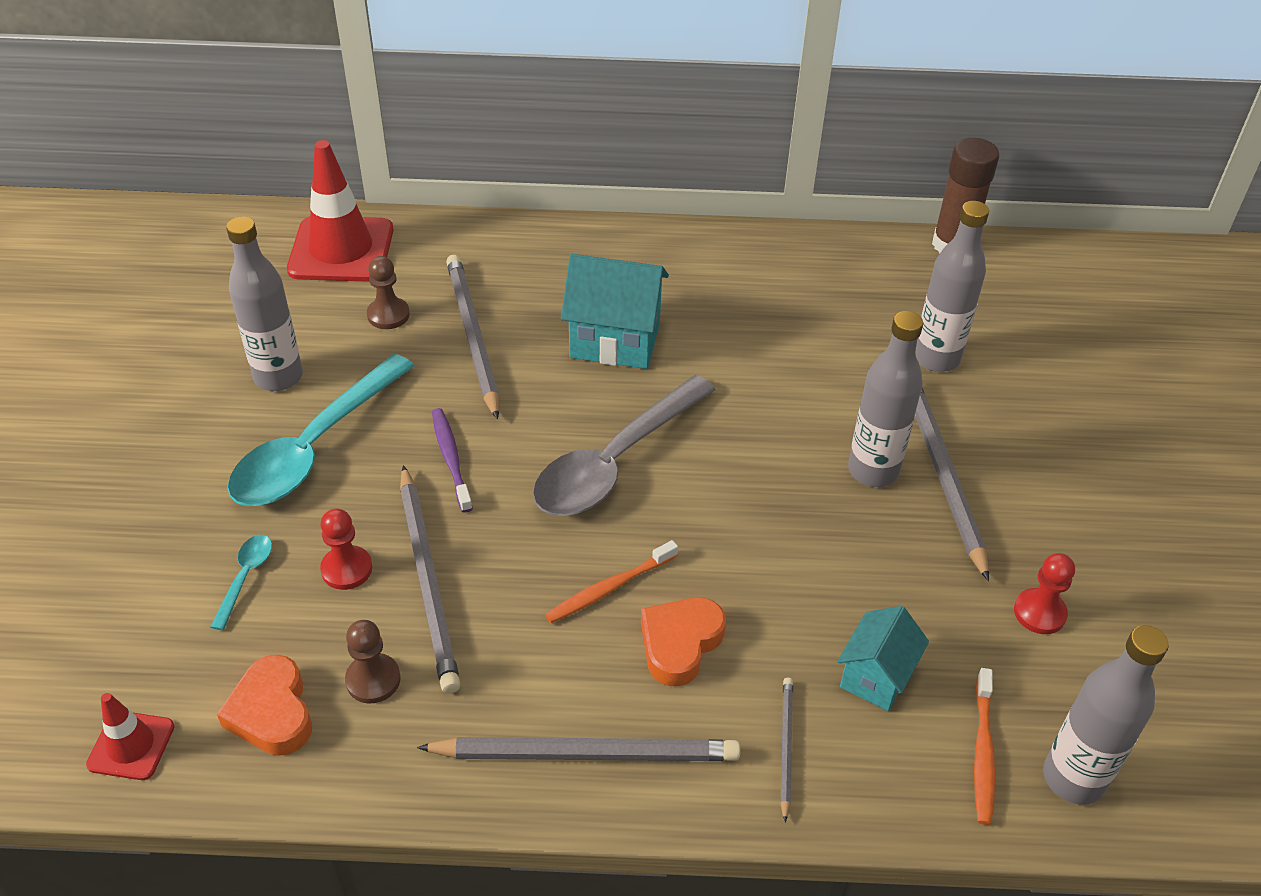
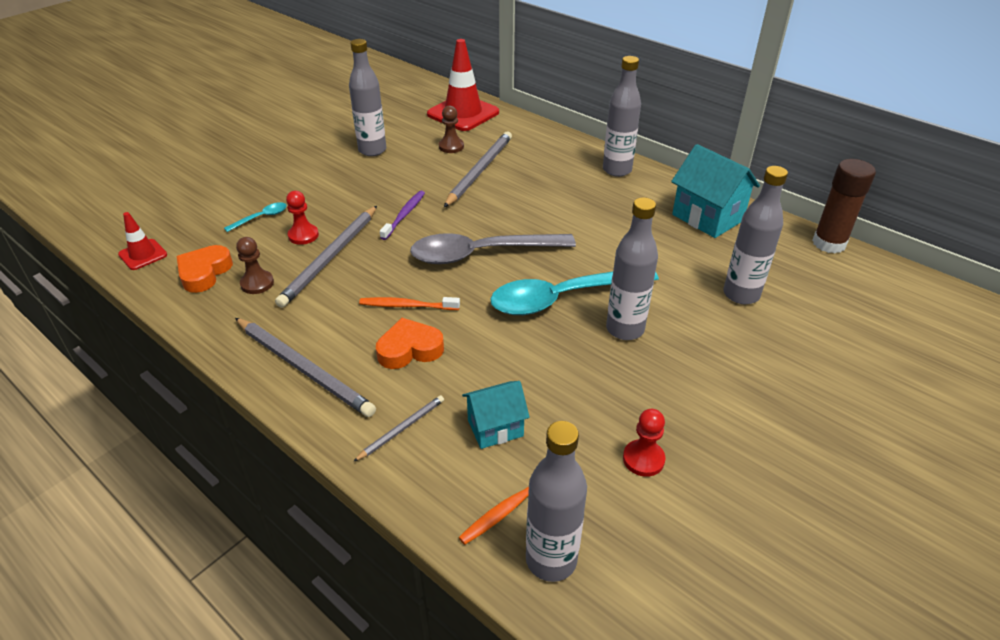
camera: 40 degrees right, 5 degrees down
turquoise spoon [227,354,415,506] -> turquoise spoon moved to [490,272,659,315]
turquoise house [561,254,669,369] -> turquoise house moved to [671,144,760,238]
grey pencil [915,388,989,581] -> none
none -> grey bottle [603,56,641,177]

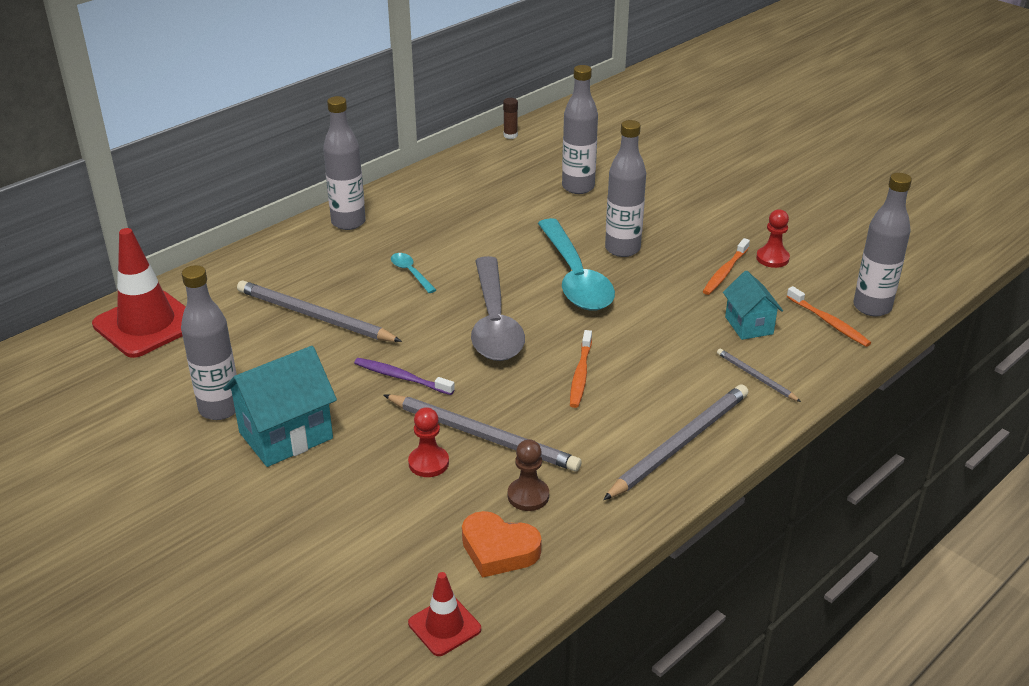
camera: 85 degrees left, 5 degrees down
turquoise spoon [224,202,287,232] -> turquoise spoon moved to [391,253,436,293]
orange heart [376,318,444,369] -> none
brown pawn [439,106,464,153] -> none
turquoise house [671,144,760,238] -> turquoise house moved to [223,346,337,467]
brown glue stick [812,159,876,253] -> brown glue stick [503,98,518,139], size x0.48
none -> orange toothbrush [703,238,750,295]

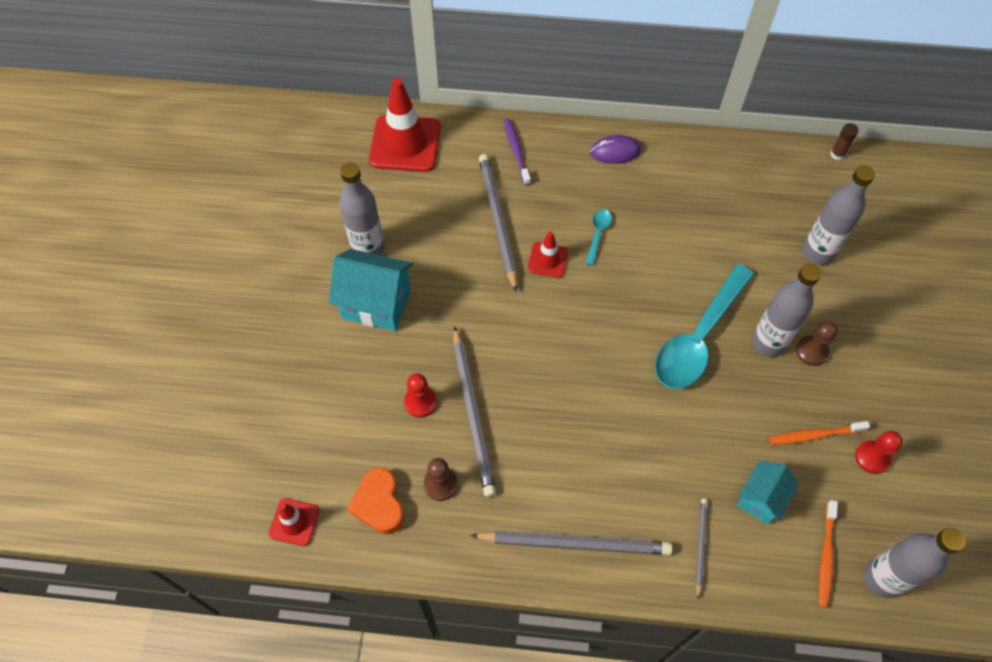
camera: 50 degrees right, 25 degrees up
grey bottle [323,96,366,230] -> purple mouse [590,135,641,164]
purple toothbrush [354,358,455,395] -> purple toothbrush moved to [504,119,531,185]
grey spoon [471,256,525,361] -> none
orange toothbrush [570,330,592,408] -> none
none -> red traffic cone [528,231,568,278]
none -> brown pawn [796,321,837,366]

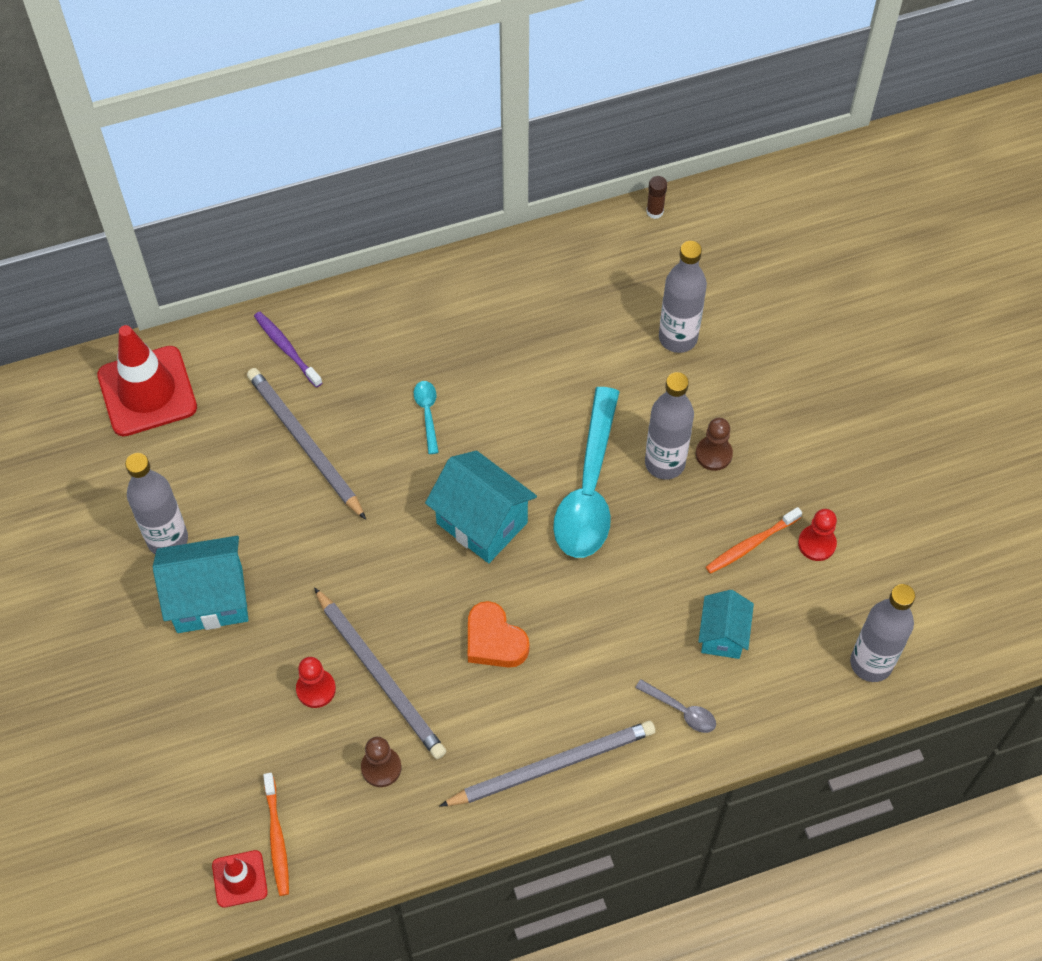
camera: 25 degrees left, 0 degrees up
orange heart [347,468,404,534] -> orange heart moved to [468,601,529,668]
red traffic cone [528,231,568,278] -> none
purple mouse [590,135,641,164] -> none
grey pencil [696,499,707,599] -> grey spoon [635,679,716,733]
orange toothbrush [819,500,838,608] -> orange toothbrush moved to [263,773,289,896]
none -> turquoise house [425,451,537,563]

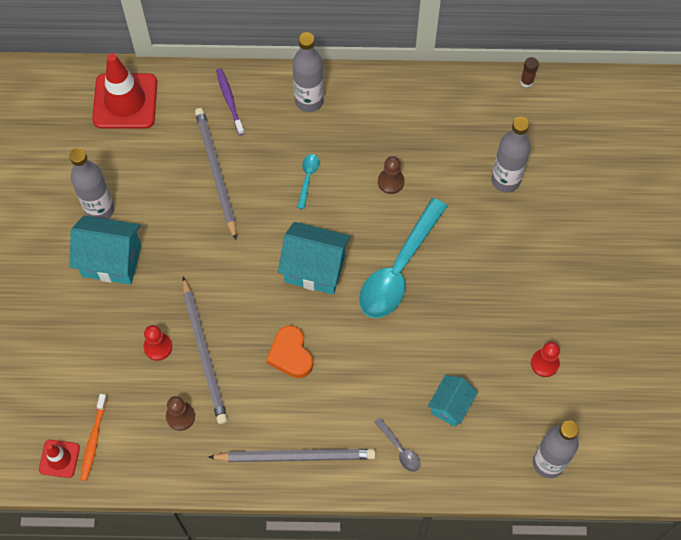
camera: 20 degrees right, 5 degrees up
turquoise house [425,451,537,563] -> turquoise house turned 45 degrees counterclockwise [278,222,350,295]
grey bottle [645,372,694,480] -> grey bottle moved to [292,32,324,112]
brown pawn [696,418,733,471] -> brown pawn moved to [378,156,405,194]
orange toothbrush [706,507,802,574] -> none

